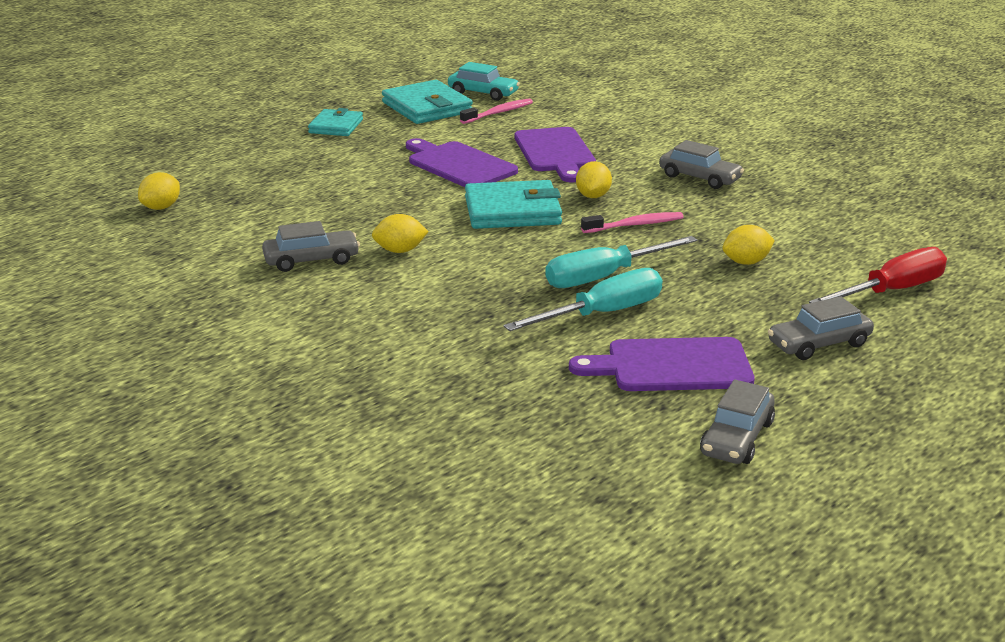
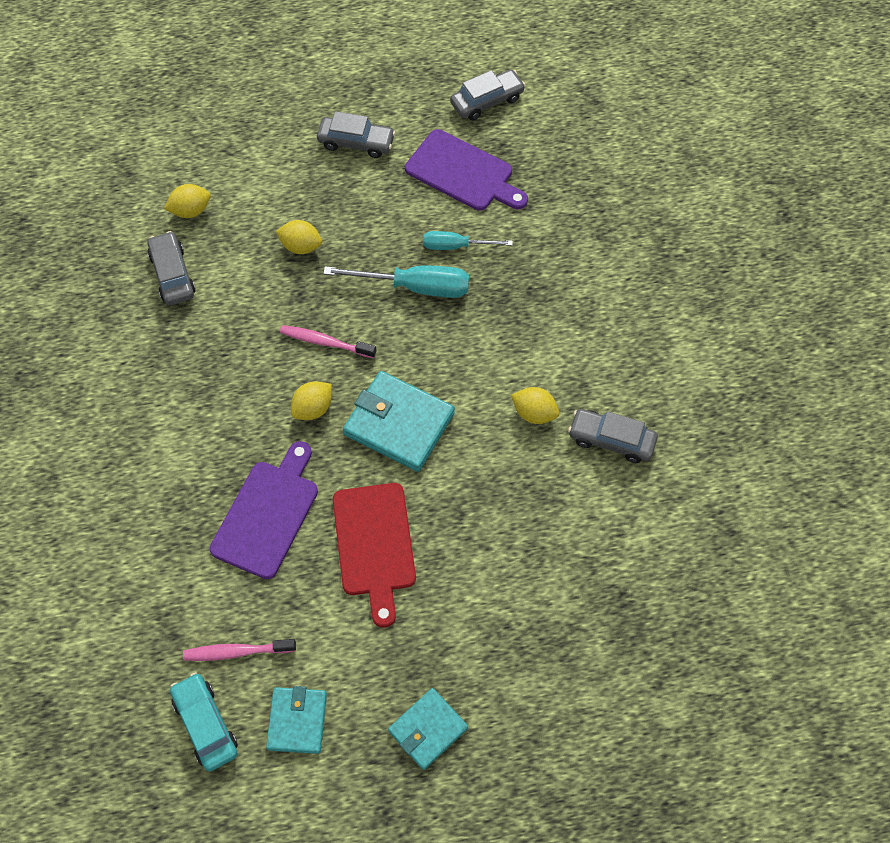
camera: 145 degrees left, 35 degrees up
yellow lemon [138,172,180,210] -> yellow lemon moved to [164,184,211,218]
turquoise wallet [382,80,473,124] -> turquoise wallet [266,686,327,754], size x0.63
purple cutting board [406,138,518,187] -> red cutting board [333,483,416,628]
turquoise screwdriver [504,268,662,331] -> turquoise screwdriver [423,231,513,250], size x0.63
grey car [659,140,744,189] -> grey car moved to [147,231,196,305]
red screwdriver [809,247,947,303] -> none

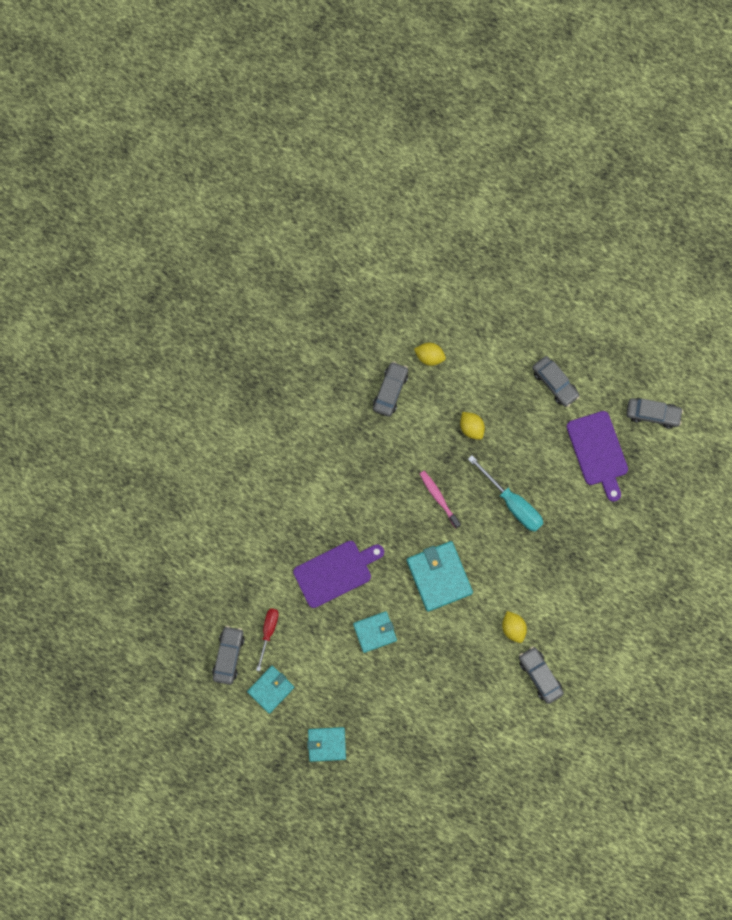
camera: 40 degrees right, 15 degrees up
turquoise car [170,672,238,771] -> grey car [212,626,245,685]
pink toothbrush [183,639,296,661] -> red screwdriver [256,608,279,671]
yellow lemon [291,381,332,420] -> none
red cutting board [333,483,416,628] -> turquoise wallet [353,611,397,653]
turquoise screwdriver [423,231,513,250] -> none

